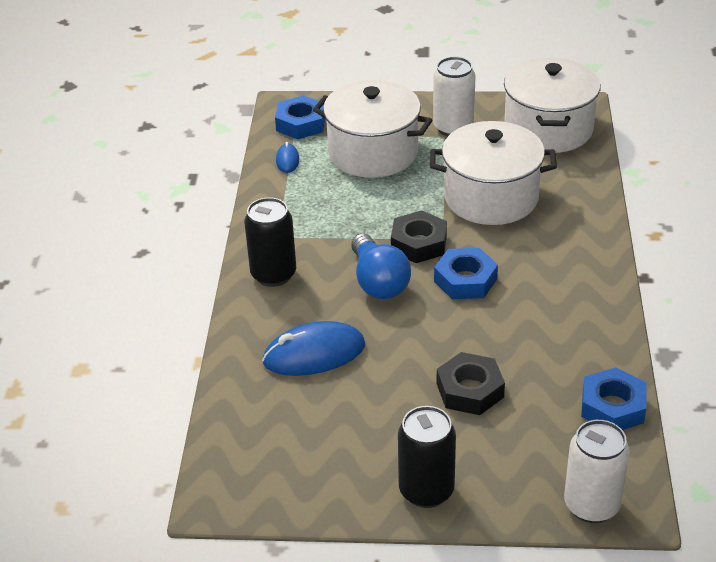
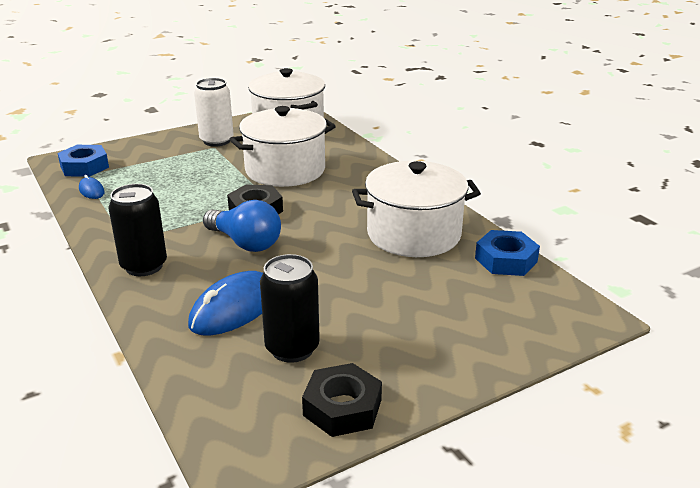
camera: 35 degrees left, 10 degrees down
white pot [313,80,432,178] -> white pot moved to [352,161,481,257]
black can [398,406,456,508] -> black can moved to [260,254,320,363]
blue nut [434,248,498,299] -> none
black nut [437,352,505,415] -> black nut moved to [302,363,382,437]
white can [564,420,630,523] -> none

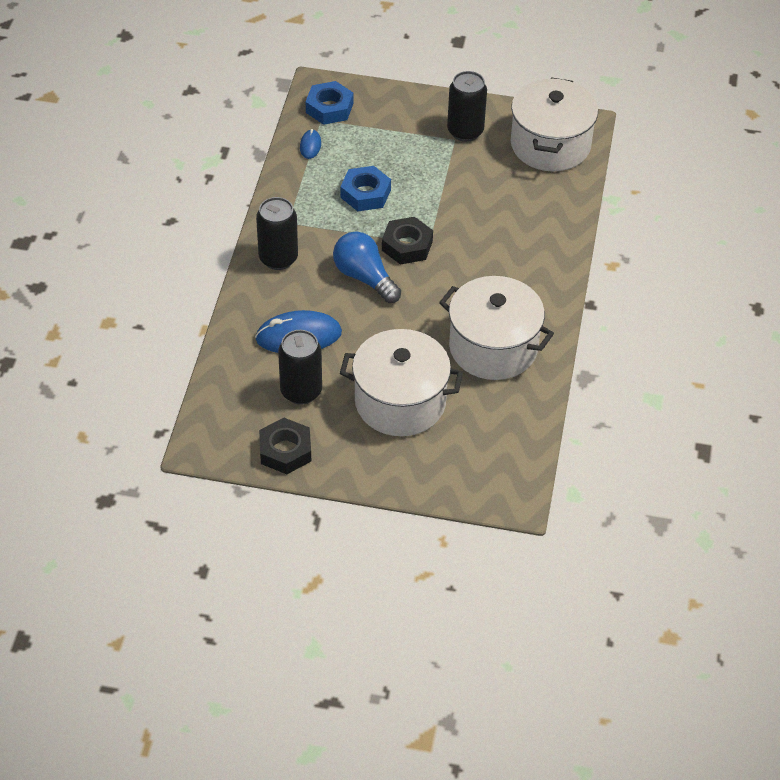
camera: 40 degrees right, 20 degrees up
white can [194,78,234,147] -> black can [447,71,487,142]
blue light bulb [203,200,281,252] -> blue light bulb turned 150 degrees clockwise [333,231,401,303]
white pot [229,106,336,187] -> white pot moved to [340,329,463,436]
blue nut [475,230,540,276] -> blue nut moved to [340,166,391,211]

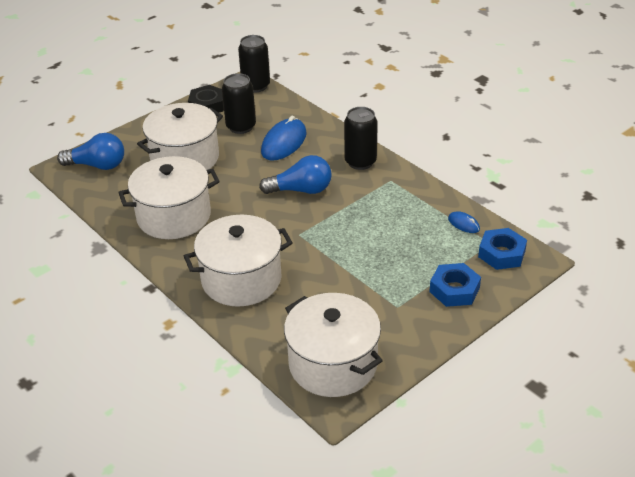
camera: 130 degrees right, 10 degrees down
blue nut [340,166,391,211] -> blue nut moved to [429,263,481,307]
black nut [382,217,433,265] -> none
black can [447,71,487,142] -> black can moved to [238,35,270,93]
none -> blue light bulb [57,133,124,170]
none -> white pot [184,215,293,307]

